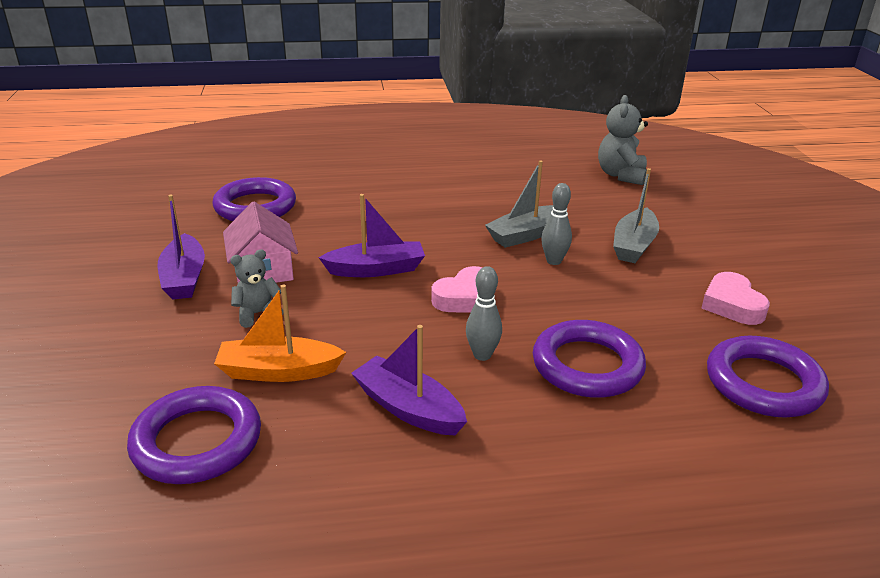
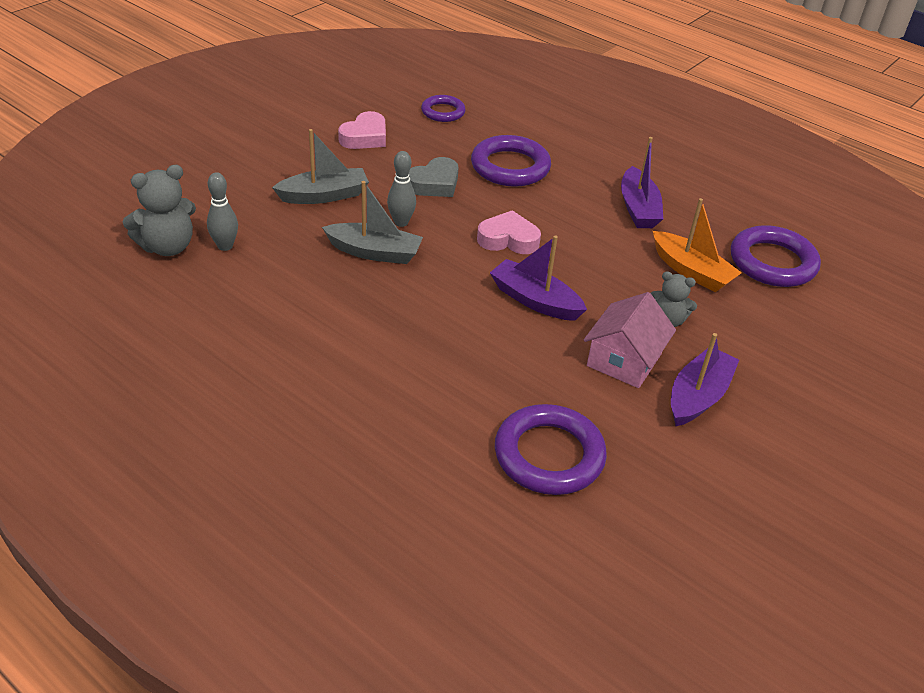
camera: 135 degrees left, 10 degrees up
grey bowling pin [466,266,502,361] -> grey bowling pin moved to [207,172,238,251]
purple ring [707,336,829,418] -> purple ring [421,95,466,122], size x0.59
none -> grey heart [409,157,459,197]

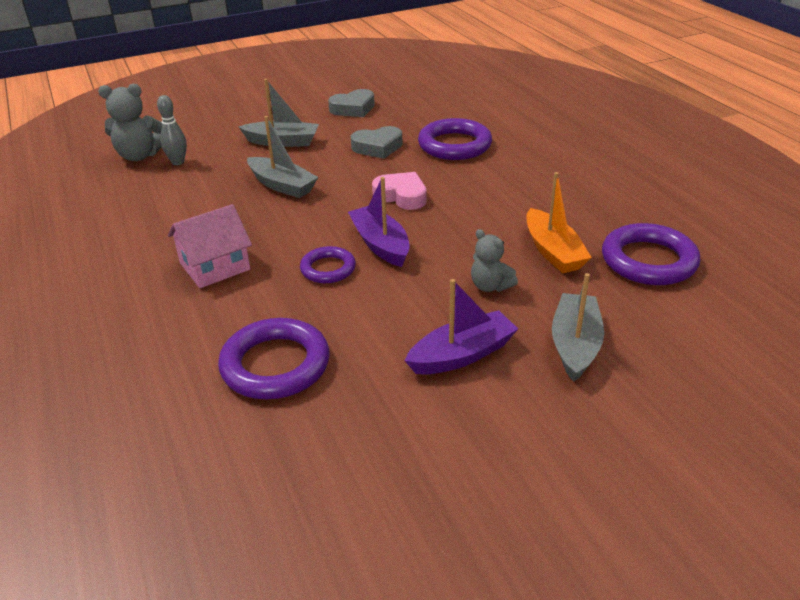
camera: 30 degrees right, 5 degrees down
pink heart [338,111,386,149] -> grey heart [328,89,375,117]
grey bowling pin [387,151,416,227] -> none
purple ring [421,95,466,122] -> purple ring moved to [300,246,356,283]
pink house [584,292,676,388] -> pink house moved to [168,204,252,288]
purple boat [621,137,663,228] -> none
none -> grey boat [552,273,604,382]

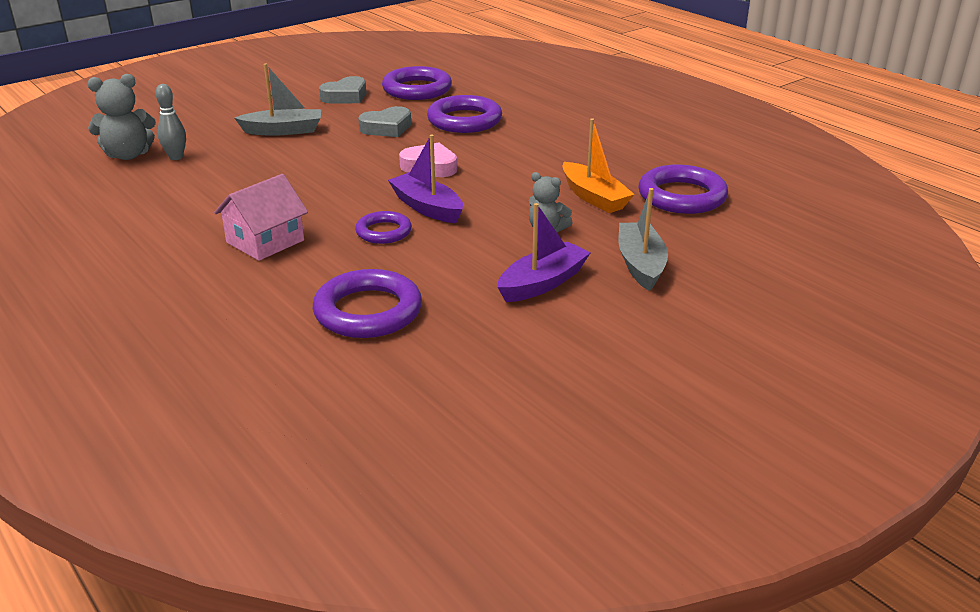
camera: 15 degrees left, 5 degrees down
grey boat [247,116,318,198] -> none
none -> purple ring [382,66,452,100]

